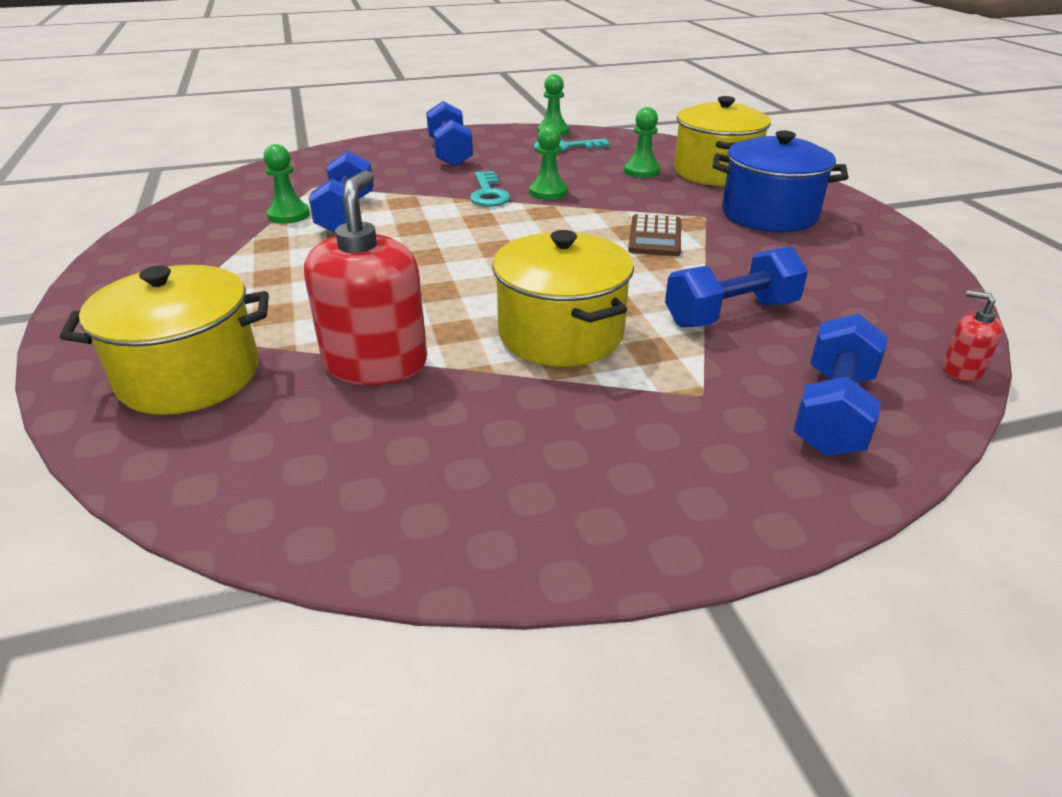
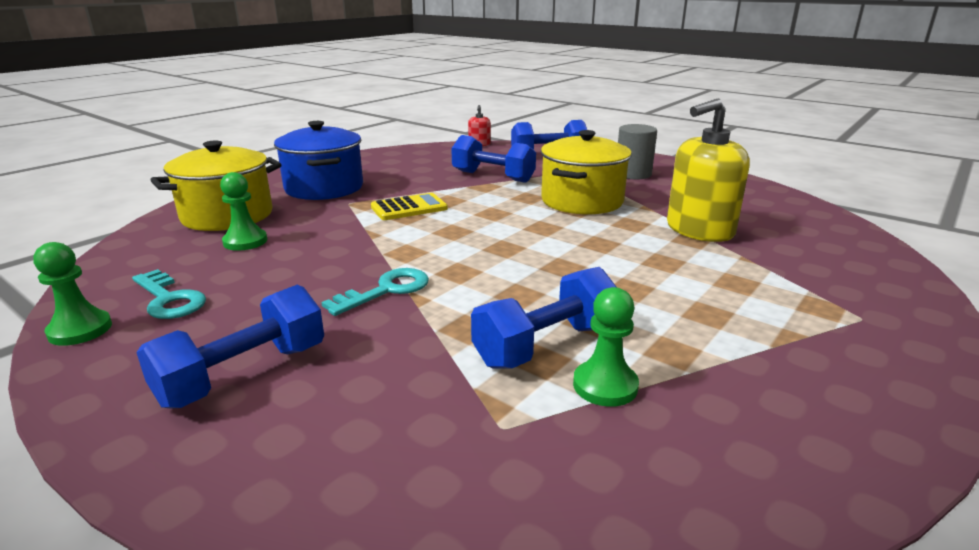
camera: 125 degrees left, 10 degrees down
yellow pot [60,265,269,415] -> none
red soap dispenser [304,170,427,385] -> yellow soap dispenser [667,98,750,242]
green pawn [529,125,568,200] -> none
brown calculator [628,214,681,256] -> yellow calculator [371,193,448,220]
none -> grey cylinder [618,124,657,180]

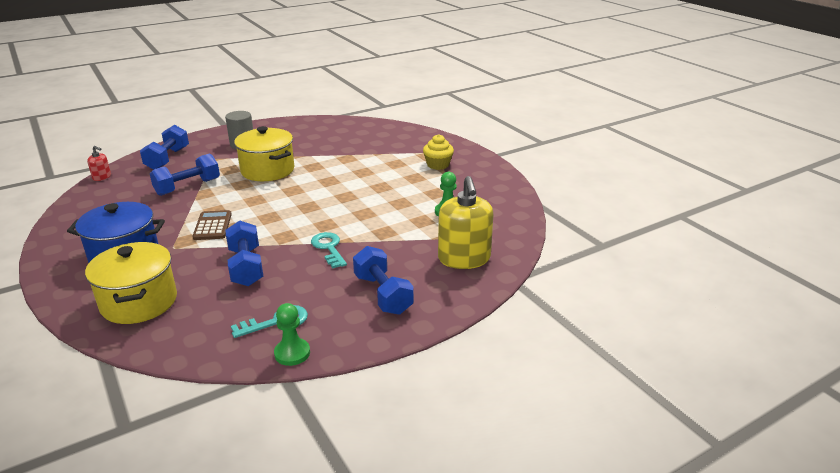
camera: 70 degrees left, 5 degrees up
green pawn [220,172,267,251] -> none
yellow calculator [371,193,448,220] -> brown calculator [192,210,232,240]
blue dumbbell [471,267,616,368] -> blue dumbbell moved to [226,220,263,286]
yellow soap dispenser [667,98,750,242] -> yellow soap dispenser moved to [438,176,494,269]
none -> yellow cupcake [423,134,454,170]

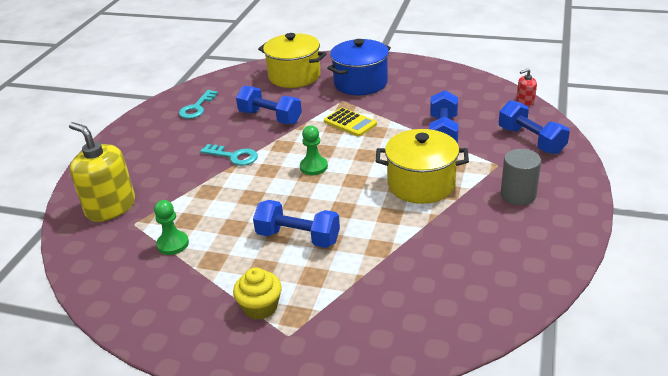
camera: 140 degrees right, 5 degrees up
brown calculator [192,210,232,240] -> yellow calculator [324,108,377,137]
green pawn [274,303,310,366] -> green pawn moved to [300,125,328,175]
blue dumbbell [353,246,414,315] -> blue dumbbell moved to [253,200,340,248]

